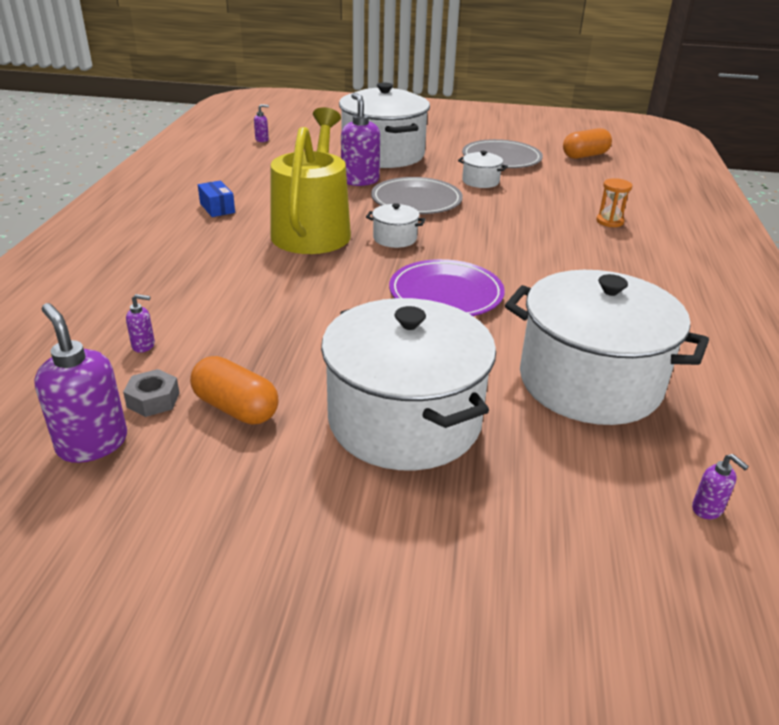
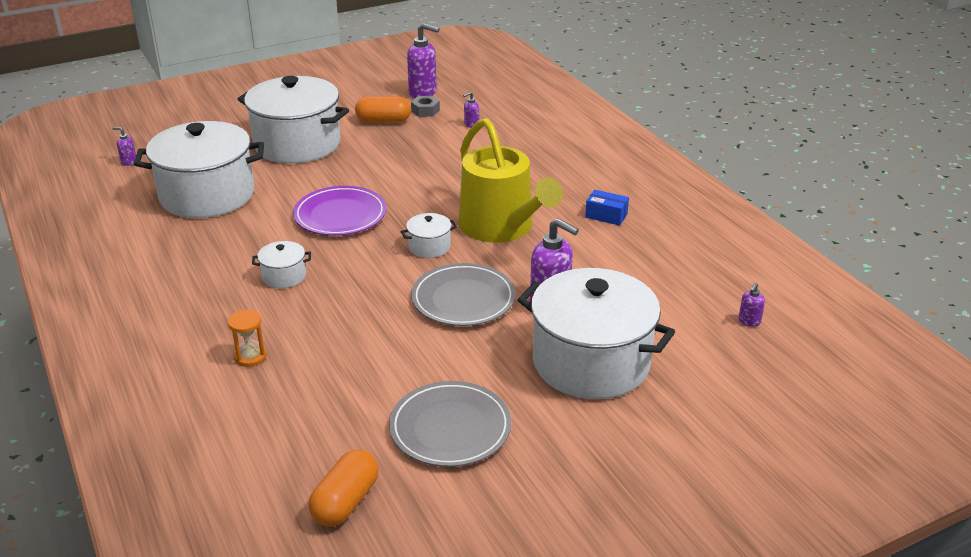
camera: 145 degrees right, 0 degrees up
white pot [458,151,508,188] -> white pot moved to [252,241,311,288]

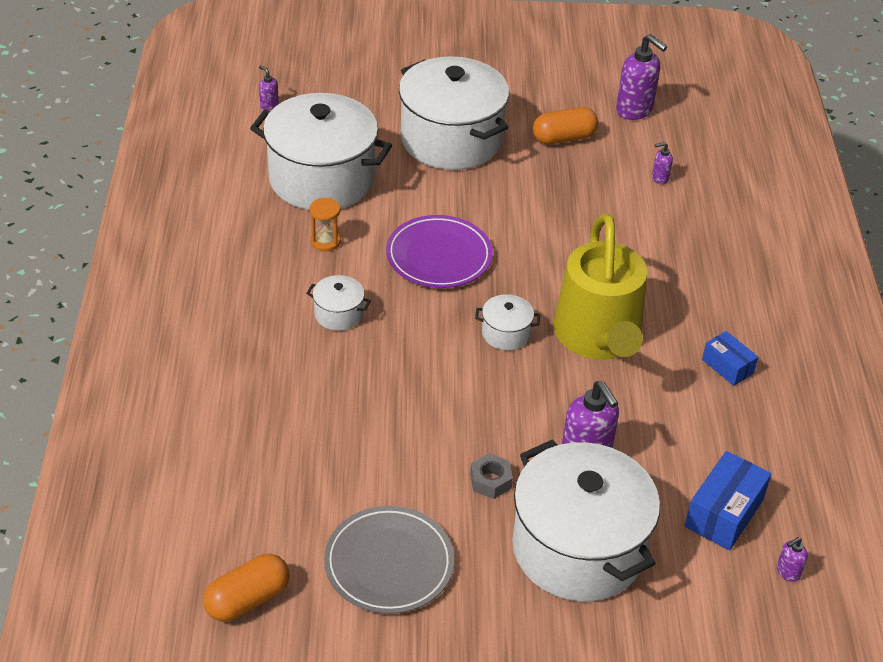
camera: 25 degrees right, 10 degrees up
orange hourglass [228,310,267,367] -> orange hourglass moved to [310,198,341,251]
orange capsule [355,96,411,123] -> orange capsule turned 45 degrees counterclockwise [533,107,598,145]
grey nut [411,96,440,117] -> grey nut moved to [470,453,513,499]
grey plate [411,263,516,326] -> none
none -> blue box [685,451,771,550]

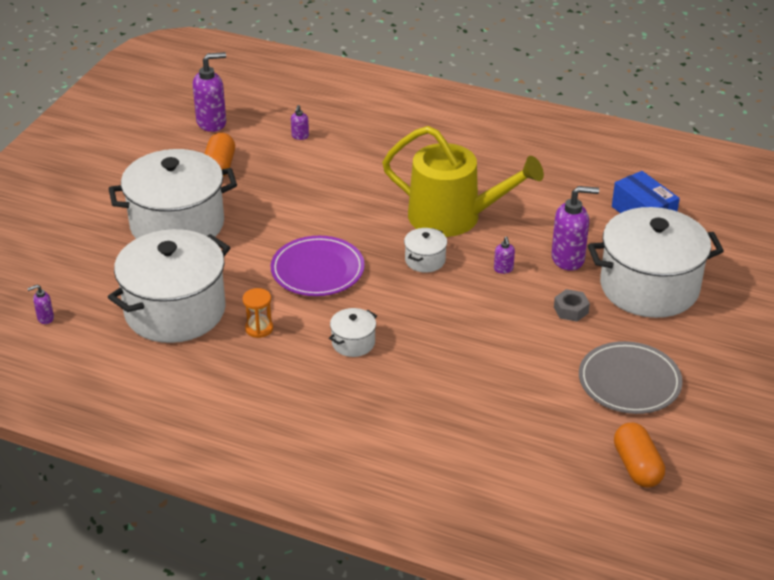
camera: 65 degrees left, 5 degrees down
blue box [702,331,758,386] -> none
purple soap dispenser [777,537,808,582] -> purple soap dispenser moved to [494,237,515,274]

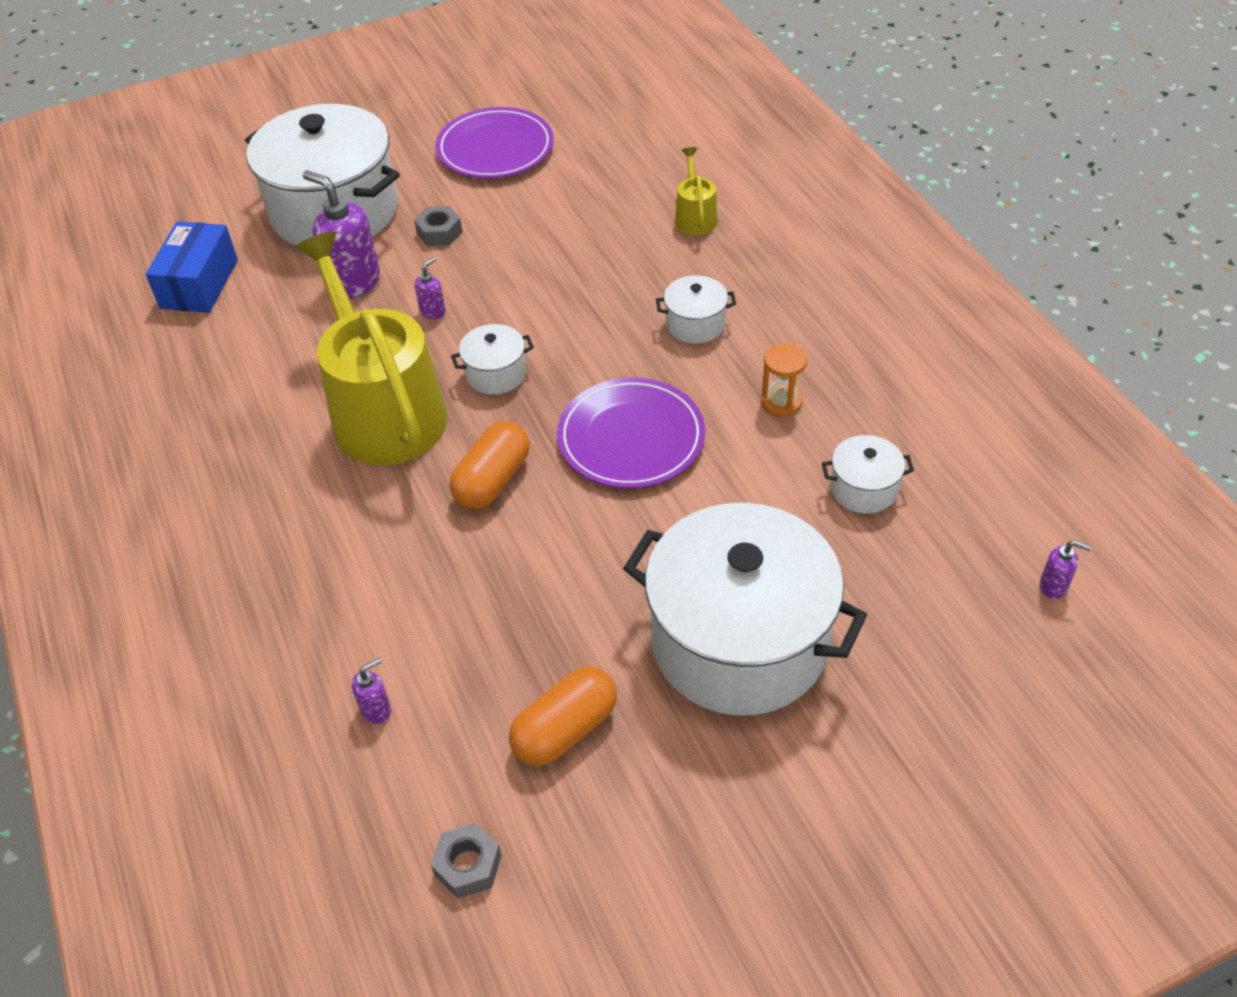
camera: 135 degrees left, 10 degrees up
white pot [108,229,231,343] -> white pot [822,435,914,513], size x0.42
purple soap dispenser [193,52,226,132] -> grey nut [431,823,502,898]
grey plate [579,341,683,414] -> purple plate [436,107,554,178]
orange capsule [614,423,665,487] -> orange capsule moved to [450,421,530,509]
none -> yellow watering can [675,147,718,235]

